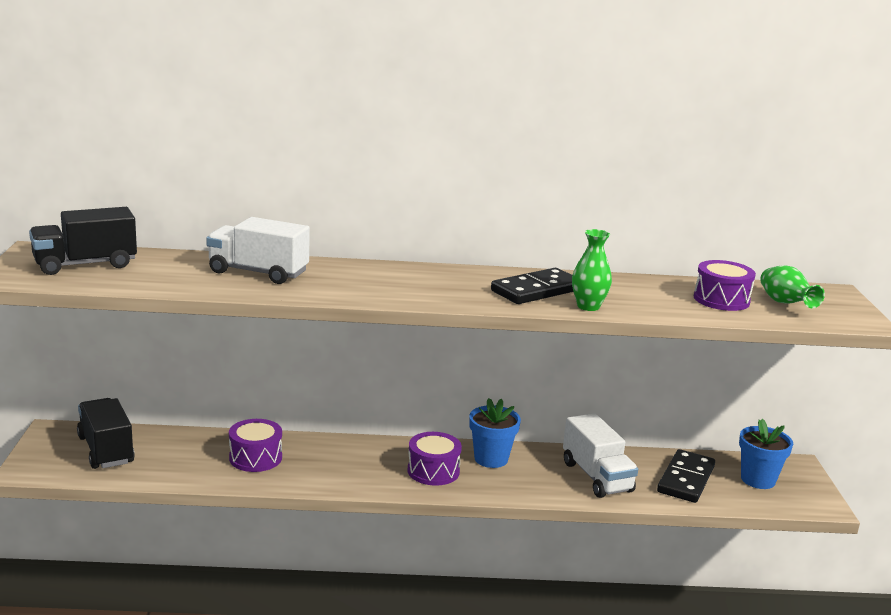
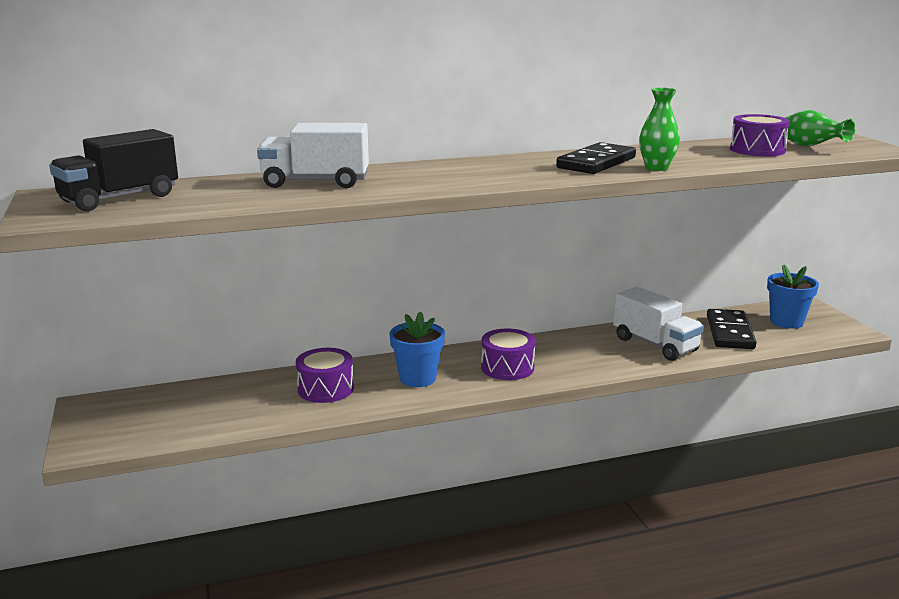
camera: 15 degrees left, 0 degrees up
black truck [77,398,135,469] -> none
blue flower pot [469,398,521,468] -> blue flower pot moved to [390,311,445,387]

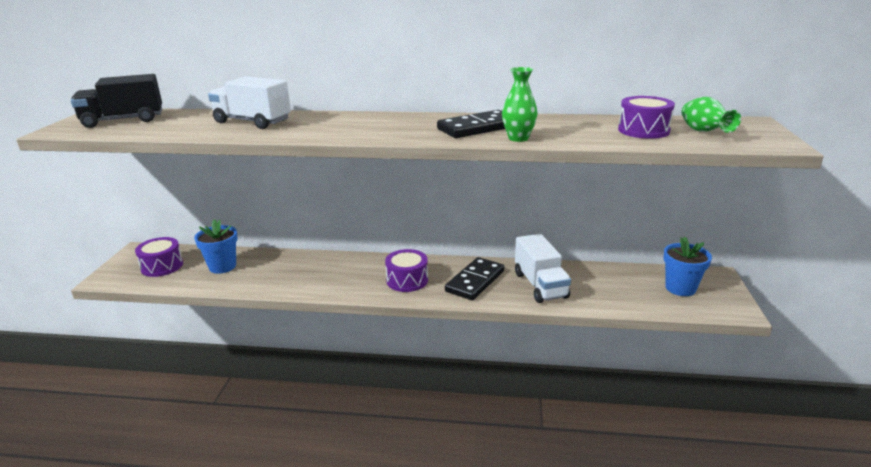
camera: 25 degrees right, 5 degrees up
purple drum [296,348,354,403] -> purple drum moved to [135,237,183,277]
blue flower pot [390,311,445,387] -> blue flower pot moved to [194,219,238,274]
black domino [707,309,757,349] -> black domino moved to [445,257,504,300]

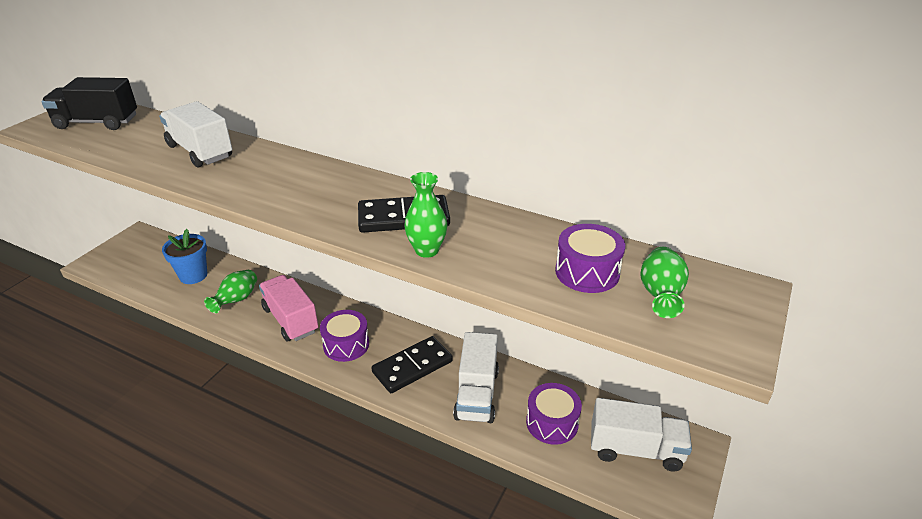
camera: 20 degrees right, 10 degrees up
purple drum [135,237,183,277] -> purple drum moved to [526,383,582,445]
blue flower pot [664,237,712,296] -> white truck [591,398,692,471]
none -> green vase [204,270,257,313]
none -> pink truck [259,275,319,341]

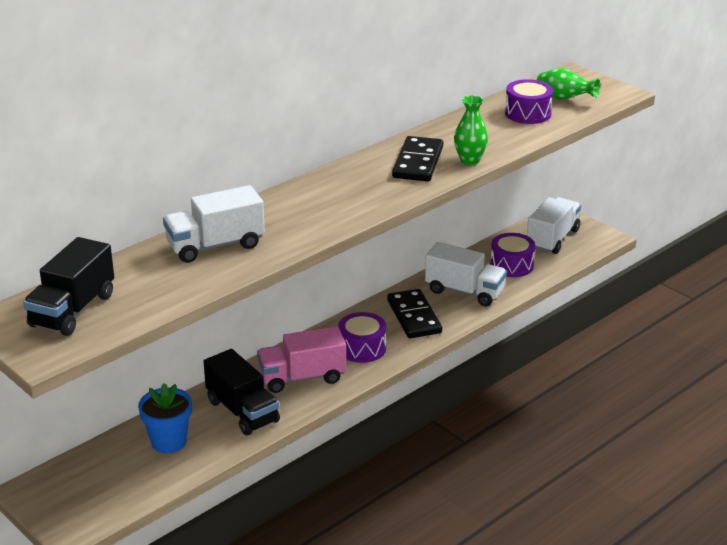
camera: 70 degrees left, 5 degrees down
green vase [204,270,257,313] -> black truck [203,349,280,435]

